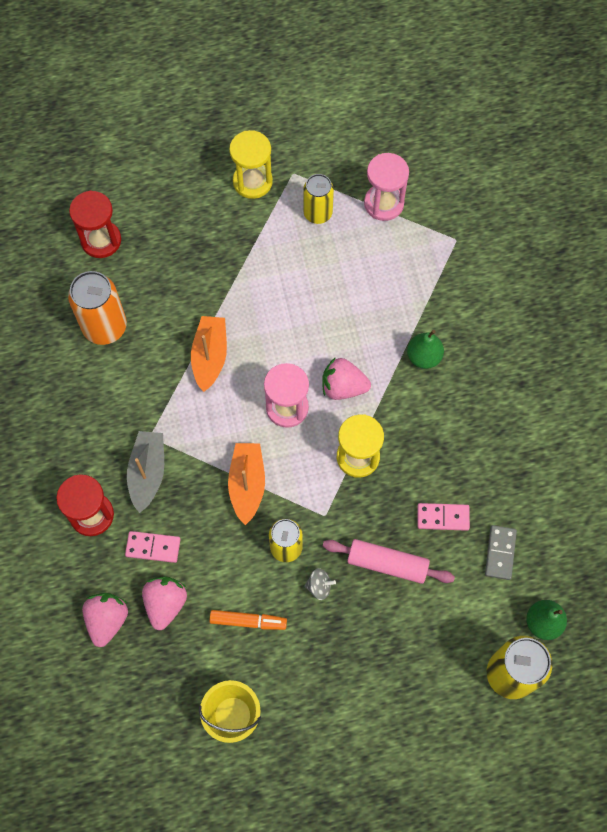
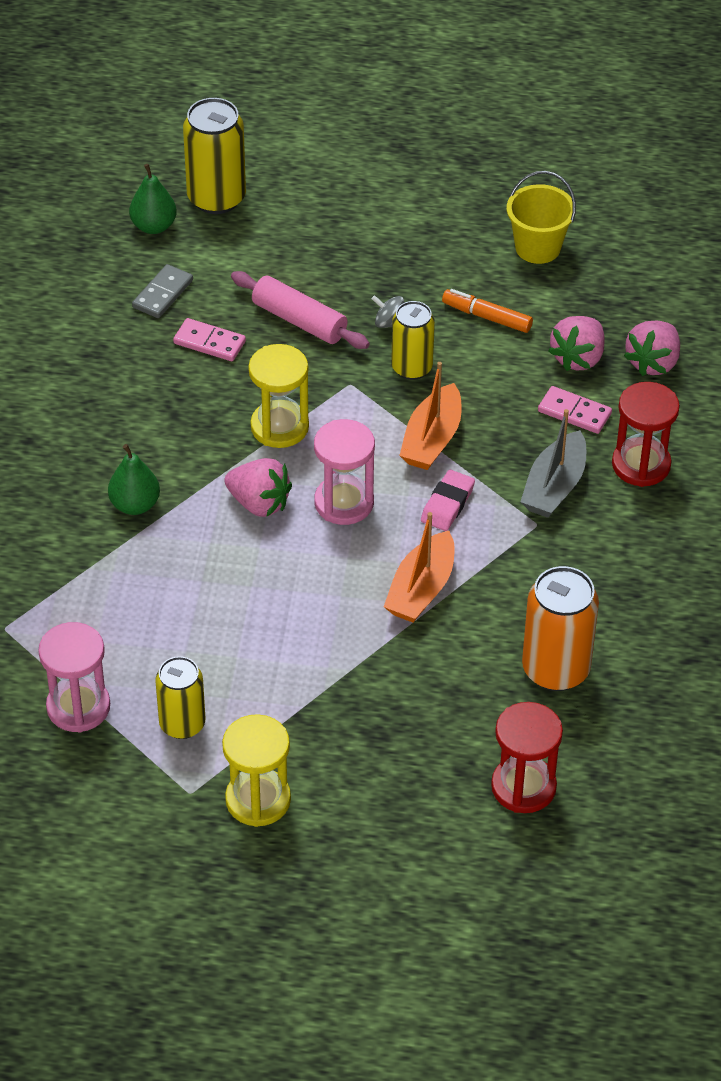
camera: 160 degrees left, 20 degrees down
none -> pink eraser [421,470,475,531]

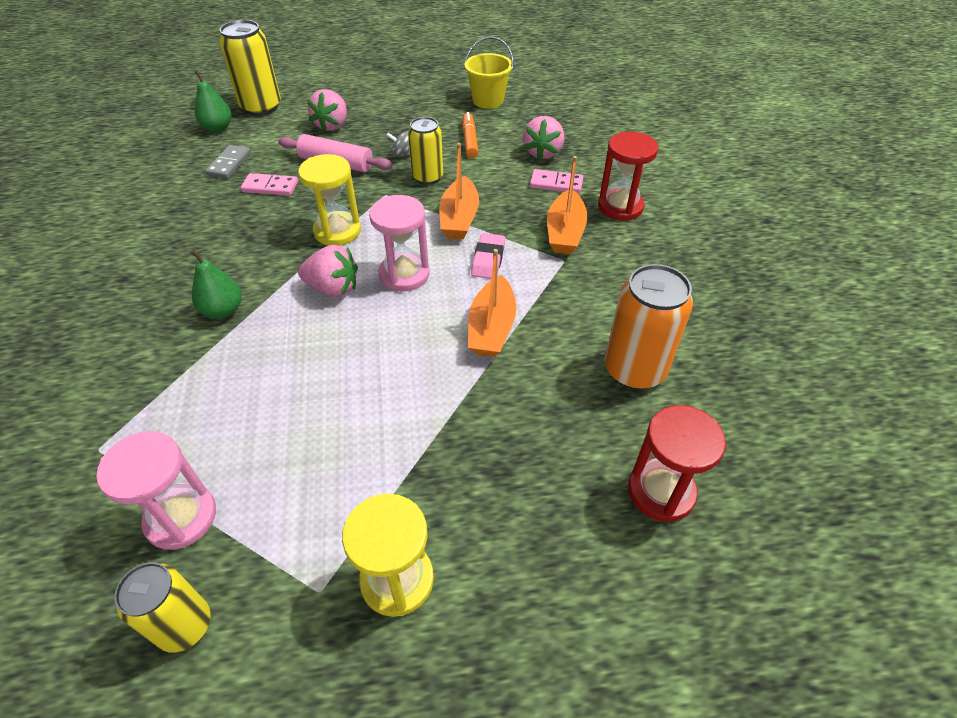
camera: 15 degrees left, 0 degrees up
yellow can [155,656,206,739] -> yellow can moved to [114,562,211,653]
orange marker [442,289,533,333] -> orange marker turned 75 degrees clockwise [462,112,478,158]
grey boat [520,409,586,518] -> orange boat [547,156,588,254]
pink strawberry [624,321,680,376] -> pink strawberry moved to [307,89,347,132]

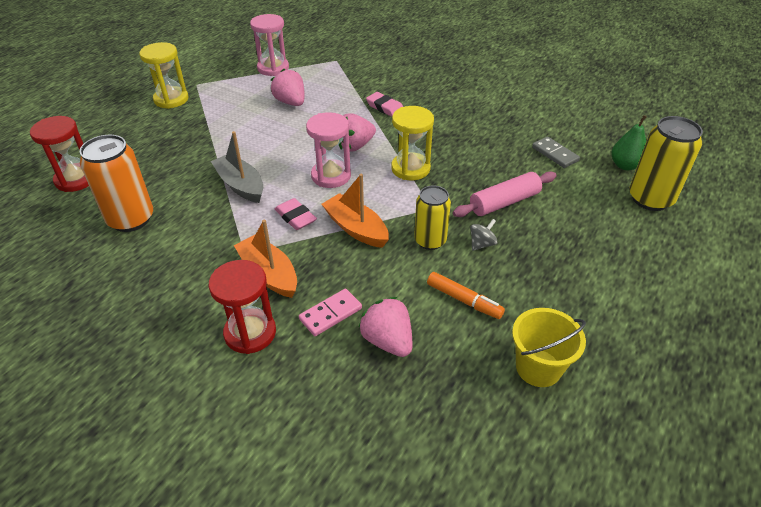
camera: 130 degrees right, 5 degrees down
yellow can [114,562,211,653] -> none
green pear [190,249,242,319] -> pink eraser [366,92,403,117]
pink domino [241,173,298,196] -> none
pink strawberry [307,89,347,132] -> pink strawberry moved to [271,69,305,106]
orange boat [468,249,516,357] -> grey boat [211,131,263,203]

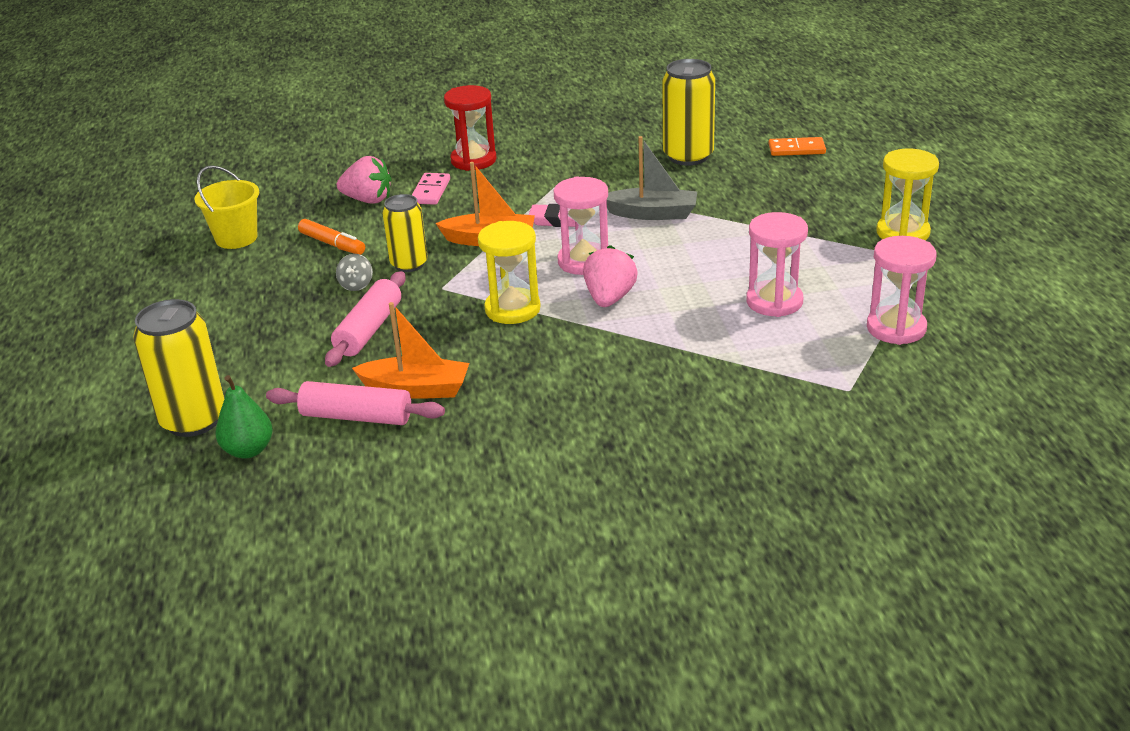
camera: 140 degrees right, 10 degrees down
red hourglass [30,116,89,192] -> orange domino [769,137,826,156]
orange can [80,135,153,232] -> yellow can [662,59,715,166]
orange boat [234,220,297,298] -> orange boat moved to [352,302,469,399]
pink strawberry [271,69,305,106] -> pink hourglass [746,212,808,317]
pink eraser [366,92,403,117] -> none
orange marker [427,272,505,319] -> orange marker turned 135 degrees counterclockwise [298,219,365,255]
grey domino [532,137,580,168] -> pink rolling pin [266,381,445,425]

